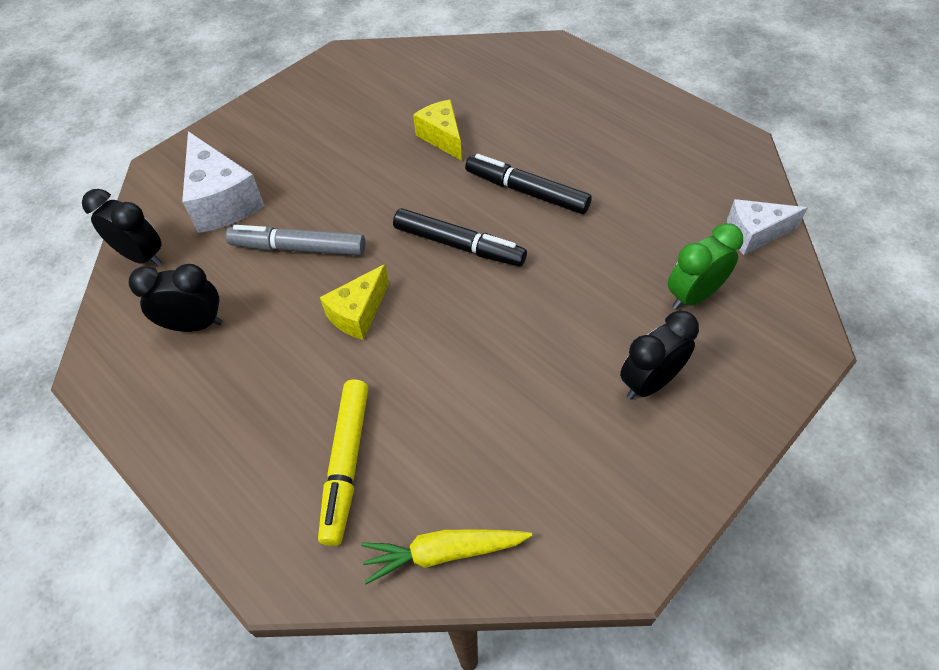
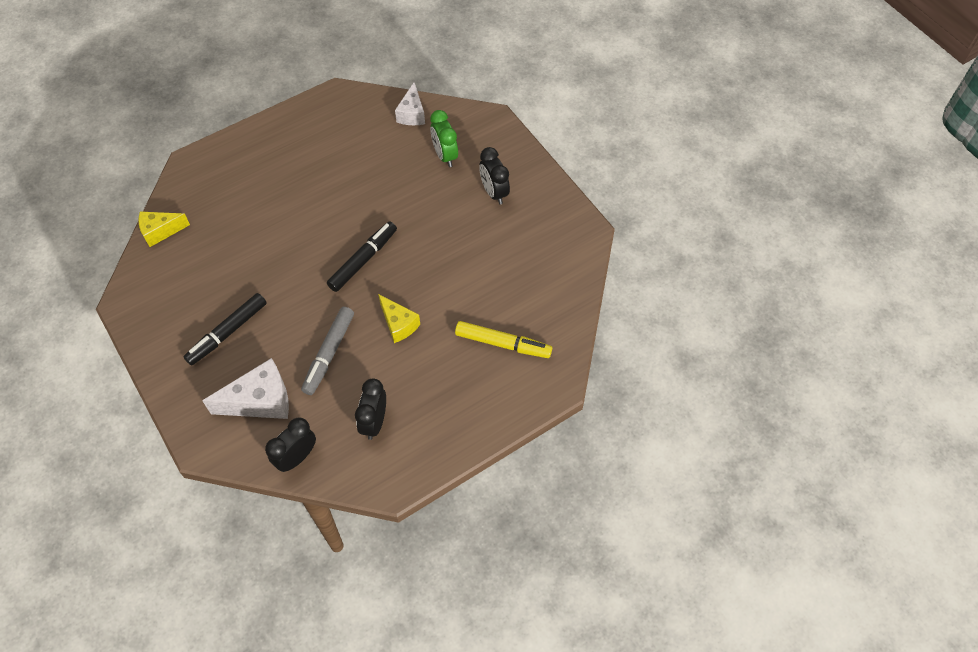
camera: 80 degrees left, 5 degrees up
yellow carrot [361,530,532,584] -> none
yellow cheese [413,100,462,161] -> yellow cheese moved to [139,211,190,247]
black marker [465,154,592,214] -> black marker moved to [184,293,267,366]

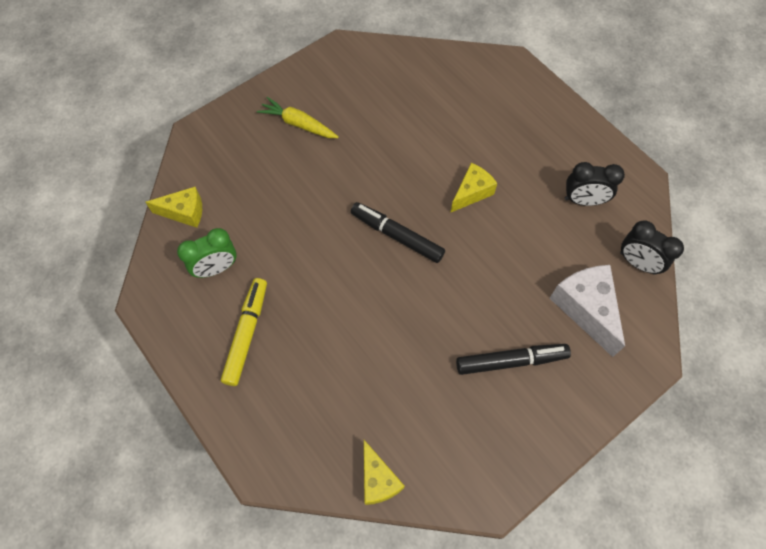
camera: 95 degrees left, 5 degrees up
black marker [184,293,267,366] -> black marker turned 45 degrees counterclockwise [456,344,571,375]
grey marker [301,307,354,395] -> none
white cheese [395,82,425,125] -> yellow cheese [145,187,202,228]
green clock [430,110,458,167] -> green clock moved to [177,228,237,278]
yellow marker [455,321,552,358] -> yellow marker moved to [221,278,267,386]
black clock [479,147,510,205] -> yellow carrot [257,97,339,138]

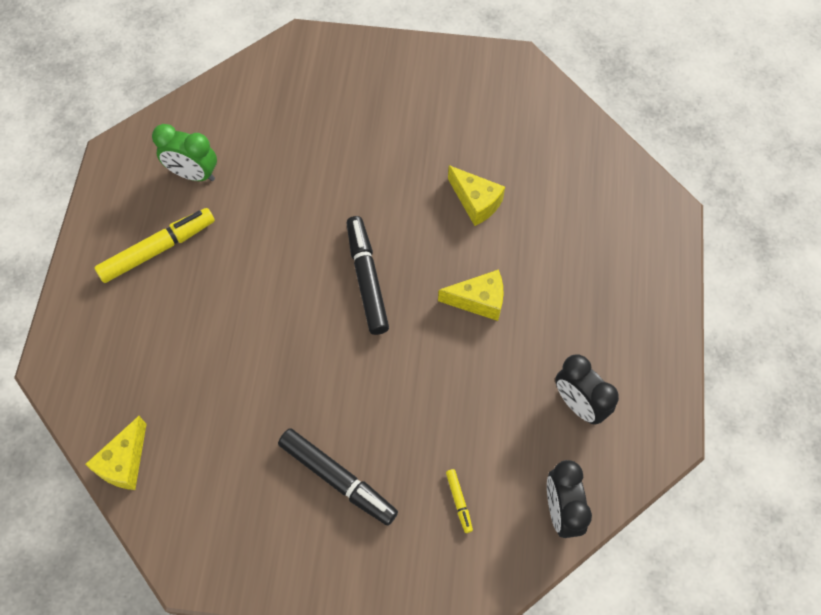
camera: 45 degrees right, 0 degrees up
yellow cheese [145,187,202,228] -> yellow cheese moved to [448,165,505,226]
yellow carrot [257,97,339,138] -> none
white cheese [550,265,625,357] -> yellow marker [446,469,473,533]

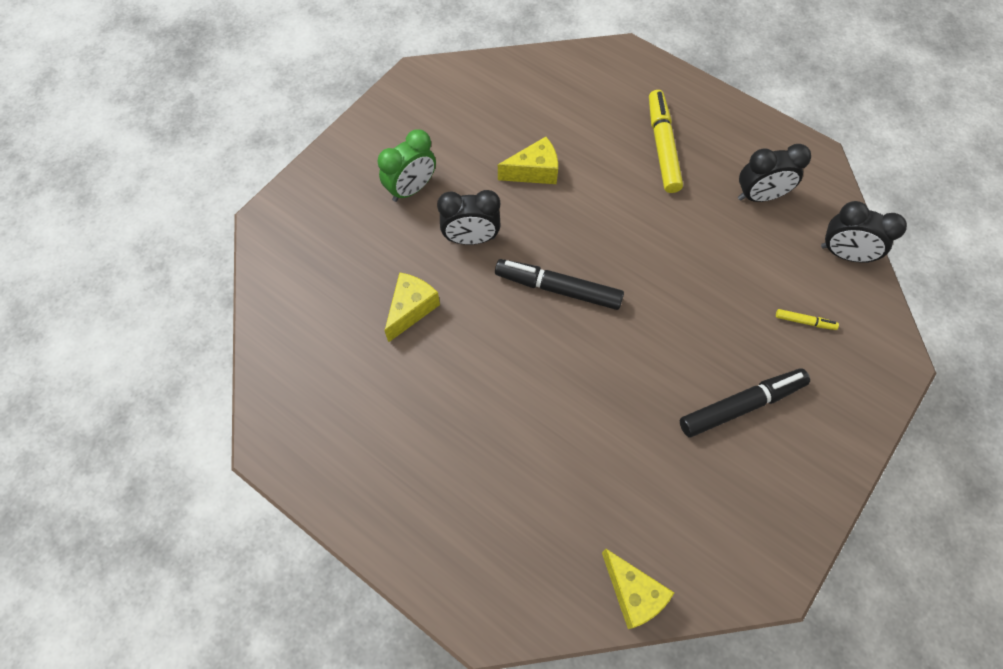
camera: 60 degrees left, 0 degrees up
yellow marker [94,208,215,283] -> yellow marker moved to [649,90,683,193]
green clock [152,124,217,181] -> green clock moved to [378,129,436,202]
yellow cheese [438,269,504,321] -> yellow cheese moved to [385,272,440,342]
none -> black clock [437,190,501,245]

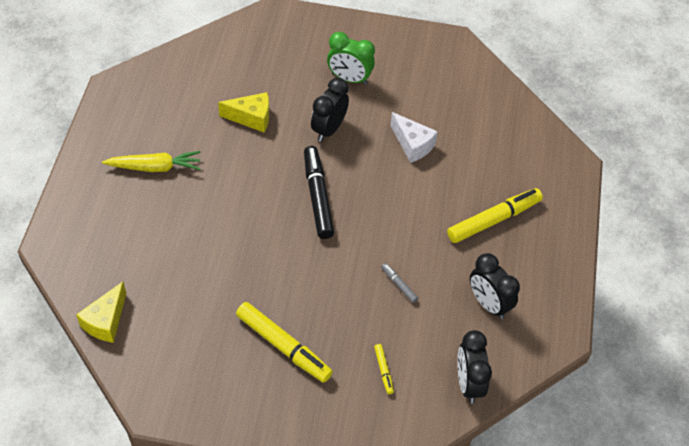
camera: 60 degrees right, 10 degrees down
black clock [437,190,501,245] -> black clock turned 60 degrees clockwise [311,78,349,142]
yellow cheese [498,137,558,184] -> white cheese [390,112,438,163]
black marker [680,368,810,437] -> yellow marker [236,302,333,383]
none -> yellow carrot [102,151,201,172]
none -> grey marker [381,263,418,303]

